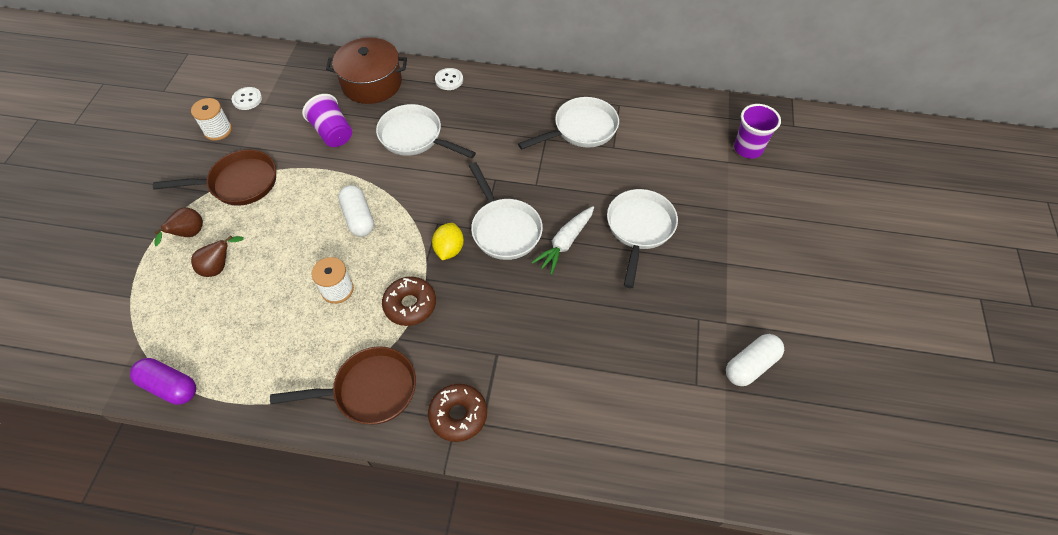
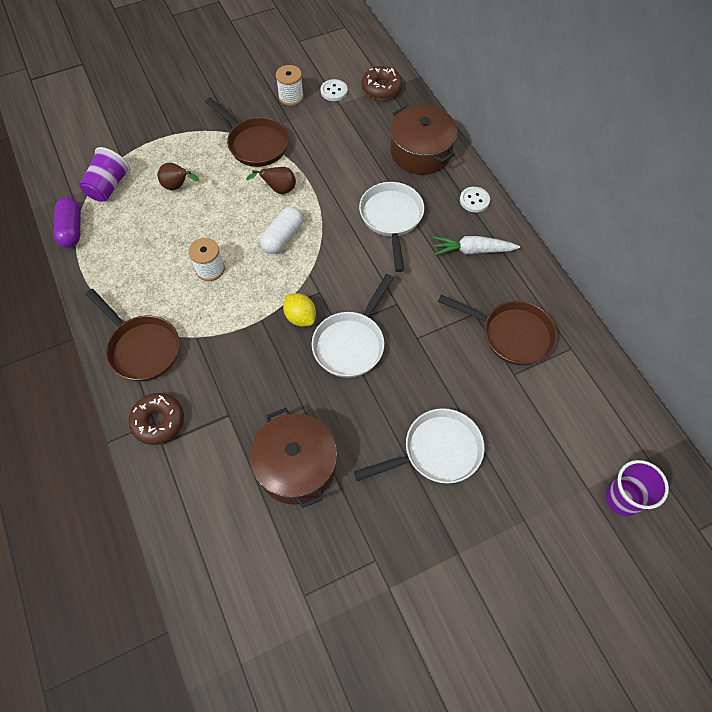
camera: 55 degrees right, 5 degrees up
brown pear [154,207,203,246] -> brown pear moved to [246,167,296,194]
purple cup [302,94,352,147] -> purple cup moved to [79,147,130,202]
brown donut [382,277,436,326] -> brown donut moved to [362,66,402,100]
yellow lemon [432,223,464,260] -> yellow lemon turned 75 degrees clockwise [283,293,316,327]
white pan [518,97,619,150] -> brown pan [438,295,557,366]
white carrot [531,206,594,275] -> white carrot moved to [433,236,520,255]
white capsule [726,334,784,386] -> none
none -> brown pot [250,408,337,508]

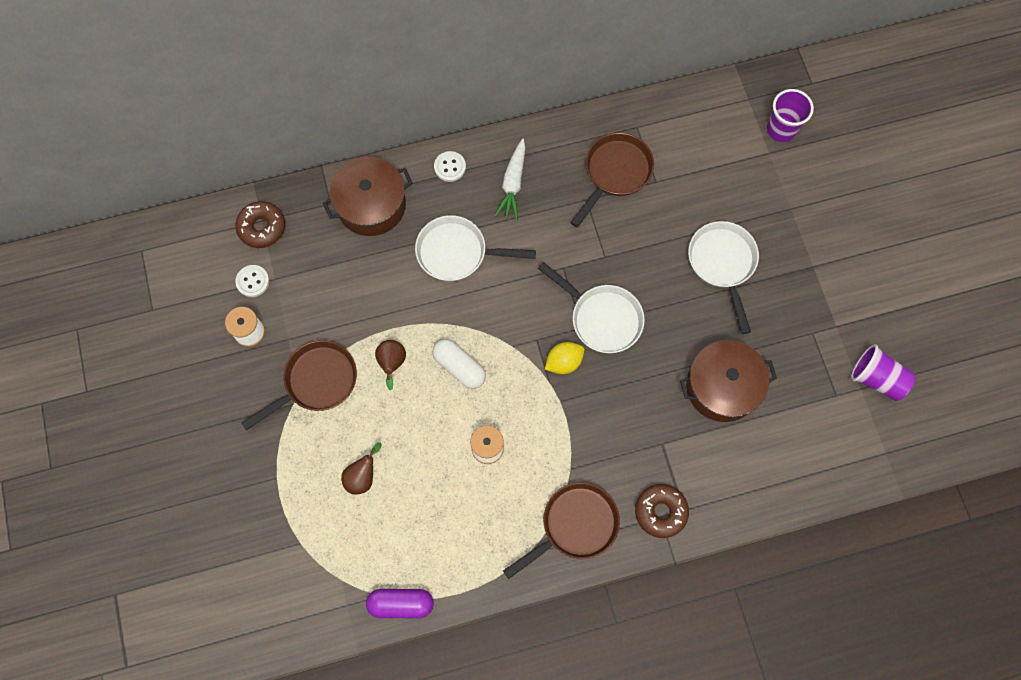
camera: 80 degrees left, 10 degrees up
purple cup [79,147,130,202] -> purple cup moved to [851,344,916,401]

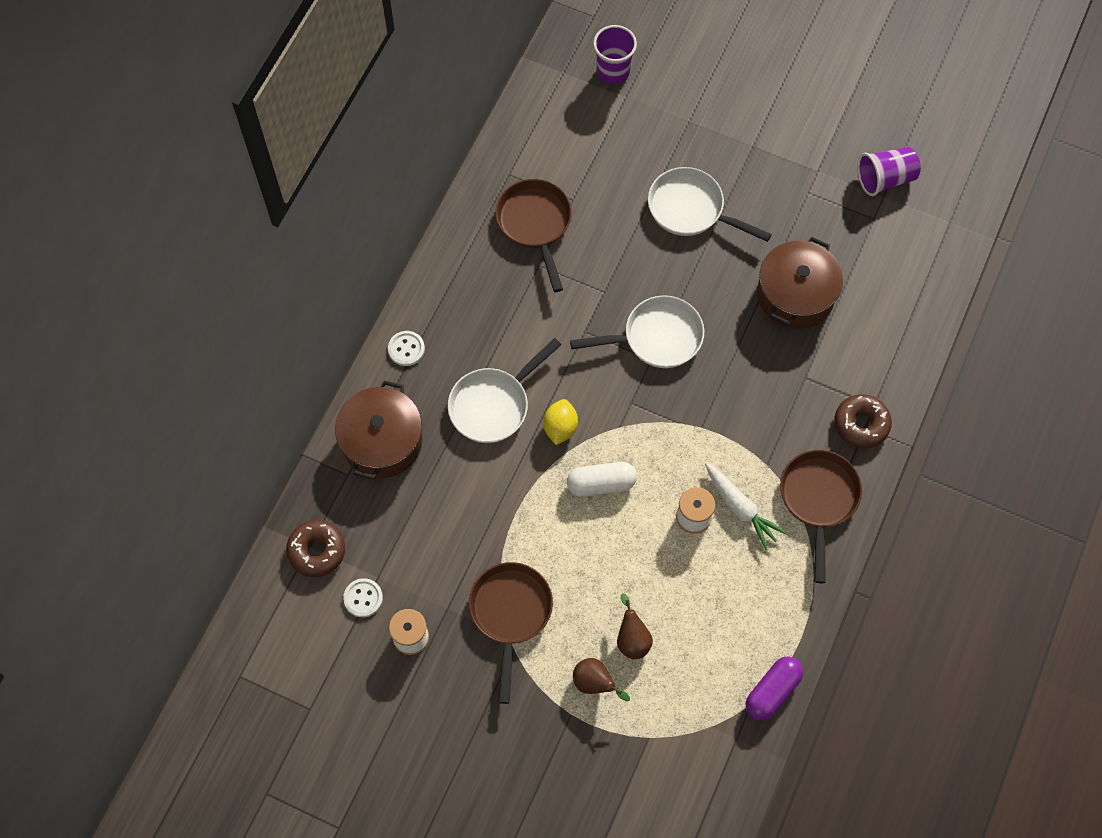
camera: 50 degrees left, 5 degrees down
brown pear [375,340,406,390] -> brown pear moved to [573,658,630,701]
white carrot [495,139,526,220] -> white carrot moved to [705,463,786,550]
yellow lemon [545,342,584,374] -> yellow lemon moved to [543,399,578,445]

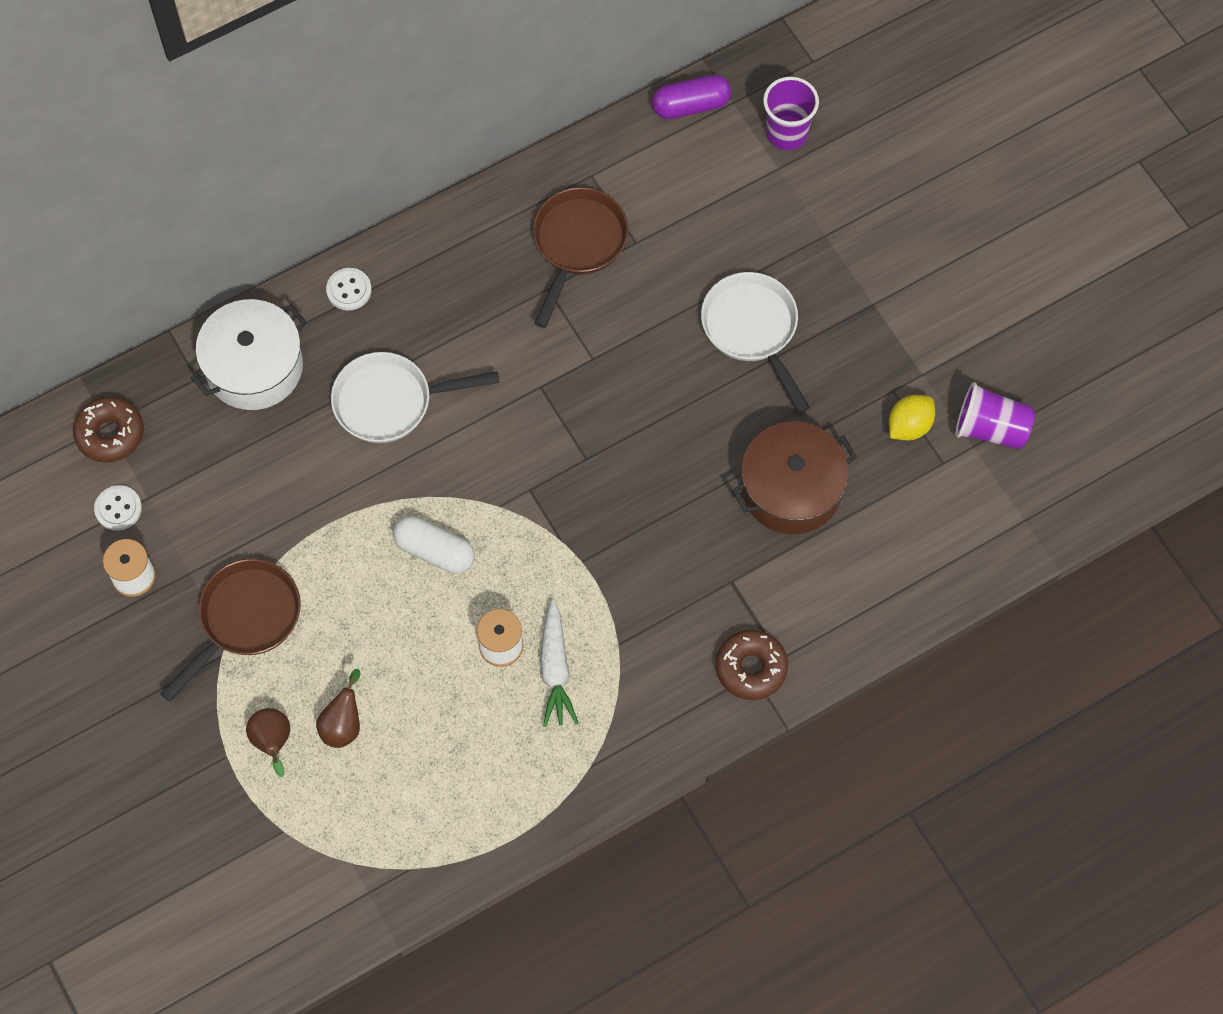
camera: 35 degrees right, 0 degrees up
brown pot [335,381,422,480] -> white pot [191,299,307,410]
yellow lemon [543,399,578,445] -> yellow lemon moved to [889,395,935,440]
white pan [570,295,704,368] -> none
purple capsule [746,657,803,721] -> purple capsule moved to [652,75,731,119]
brown pan [780,450,862,583] -> none

